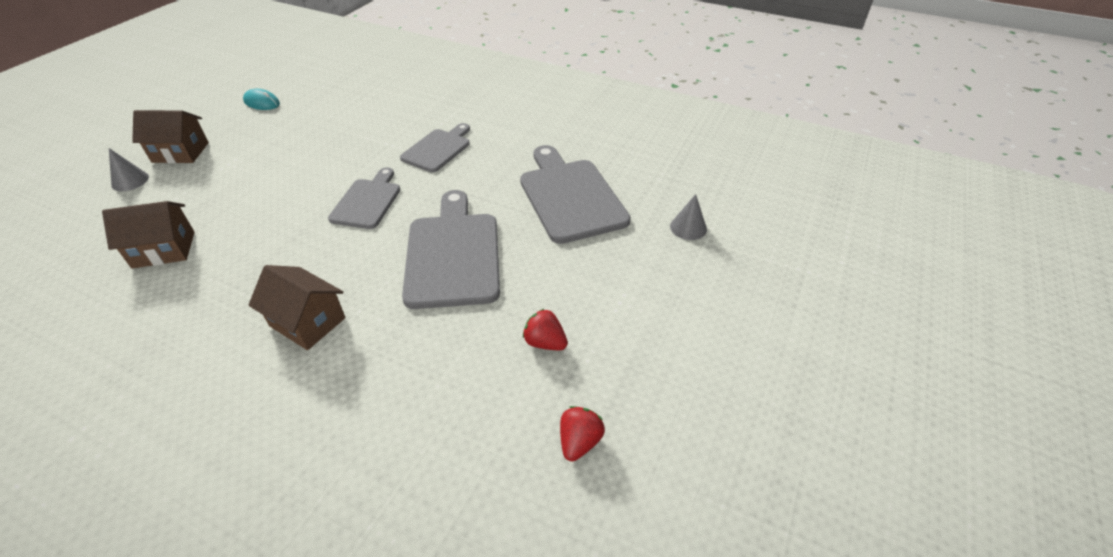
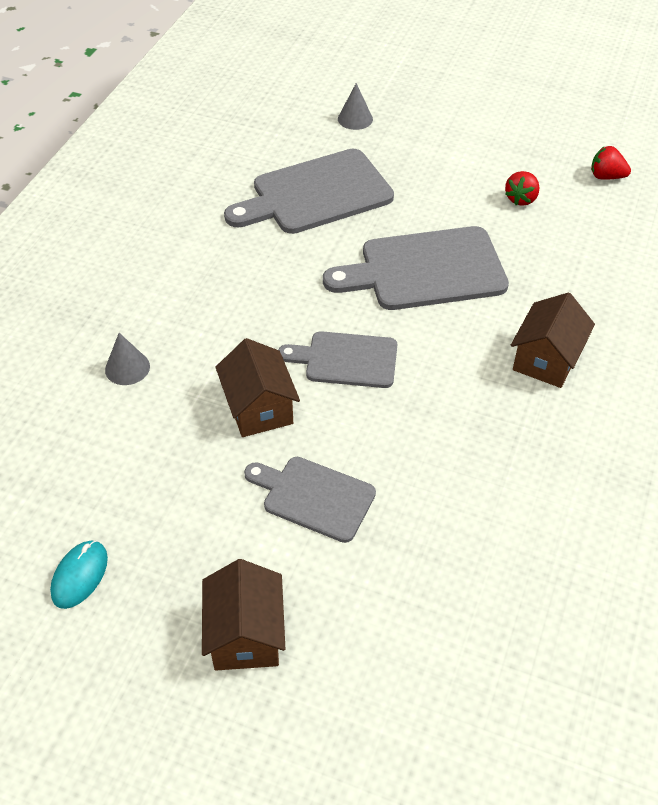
camera: 95 degrees left, 5 degrees up
brown house [102,201,195,269] -> brown house moved to [215,338,300,437]
grey cone [109,148,149,191] -> grey cone moved to [105,333,150,385]
grey cutting board [400,123,470,172] -> grey cutting board moved to [244,457,376,543]

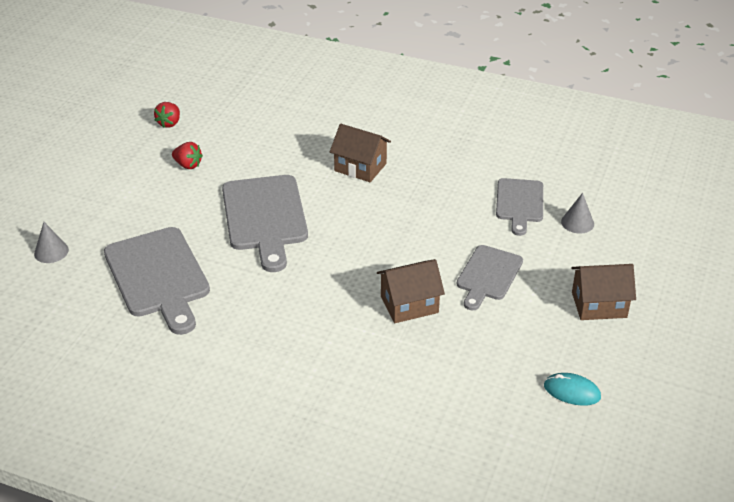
camera: 90 degrees left, 10 degrees down
grey cone [105,333,150,385] -> grey cone moved to [561,193,594,234]
grey cutting board [278,331,397,388] -> grey cutting board moved to [496,178,543,236]

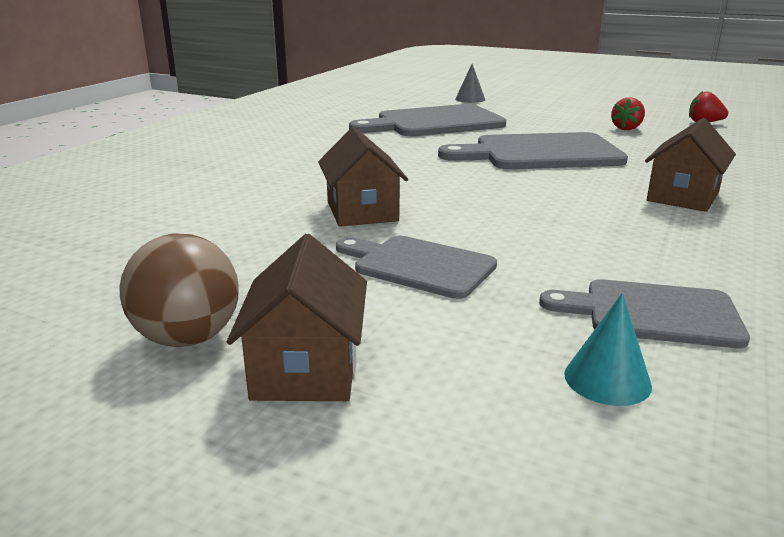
camera: 95 degrees right, 15 degrees down
turquoise mouse [544,373,601,406] -> none
grey cone [561,193,594,234] -> turquoise cone [564,293,652,406]
none -> brown ball [119,233,239,347]

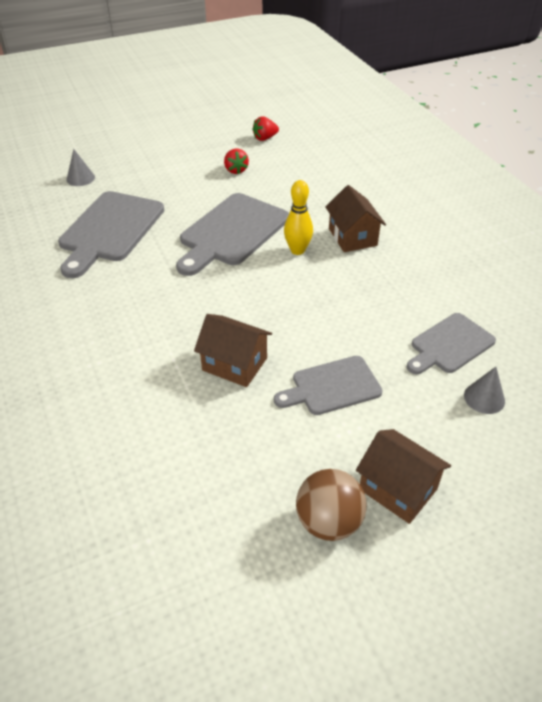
camera: 50 degrees left, 20 degrees up
turquoise cone [564,293,652,406] -> grey cone [464,367,505,414]
none -> yellow bowling pin [284,180,313,255]

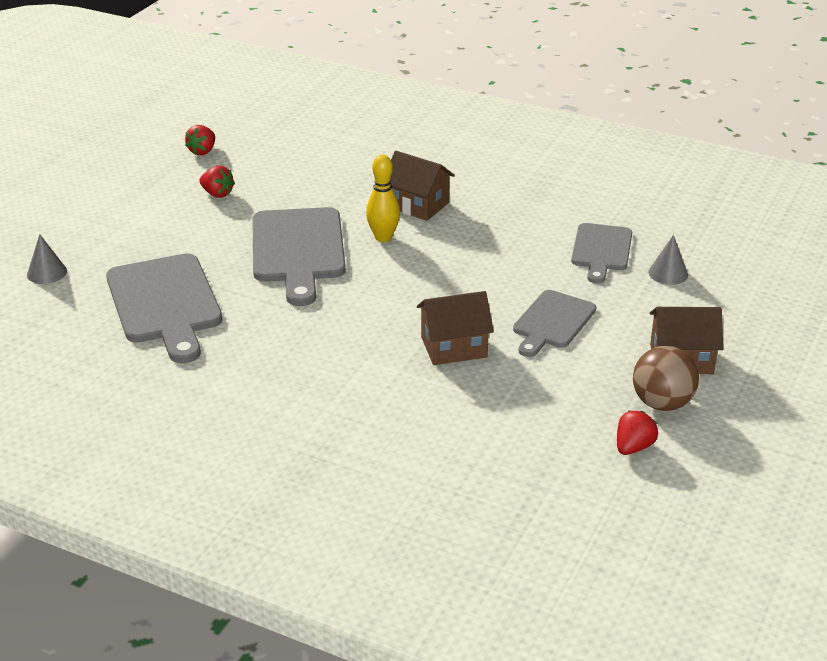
camera: 40 degrees left, 10 degrees down
none -> red strawberry [617,411,658,455]

